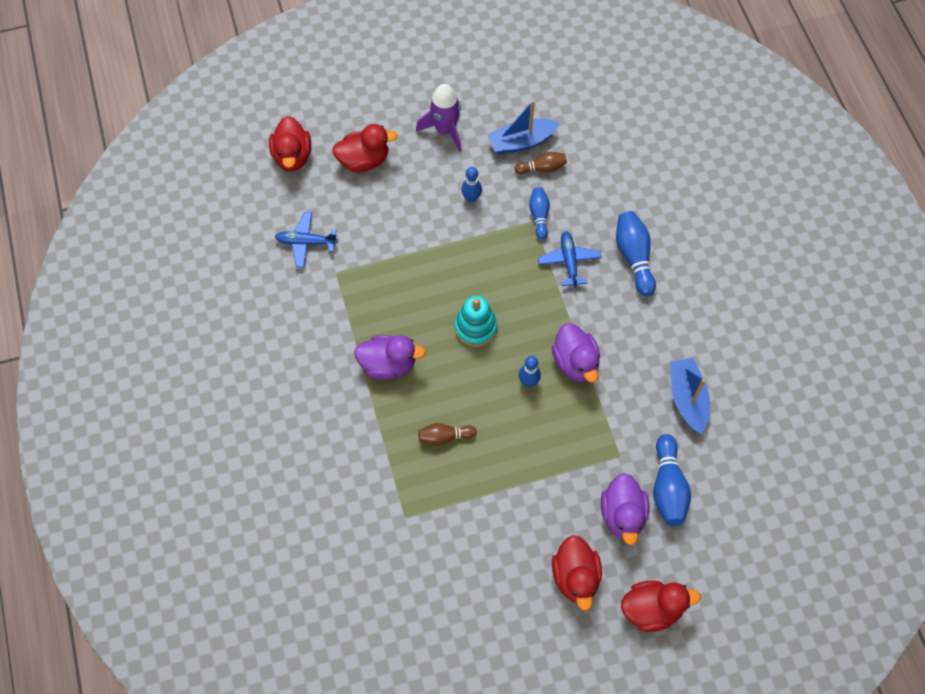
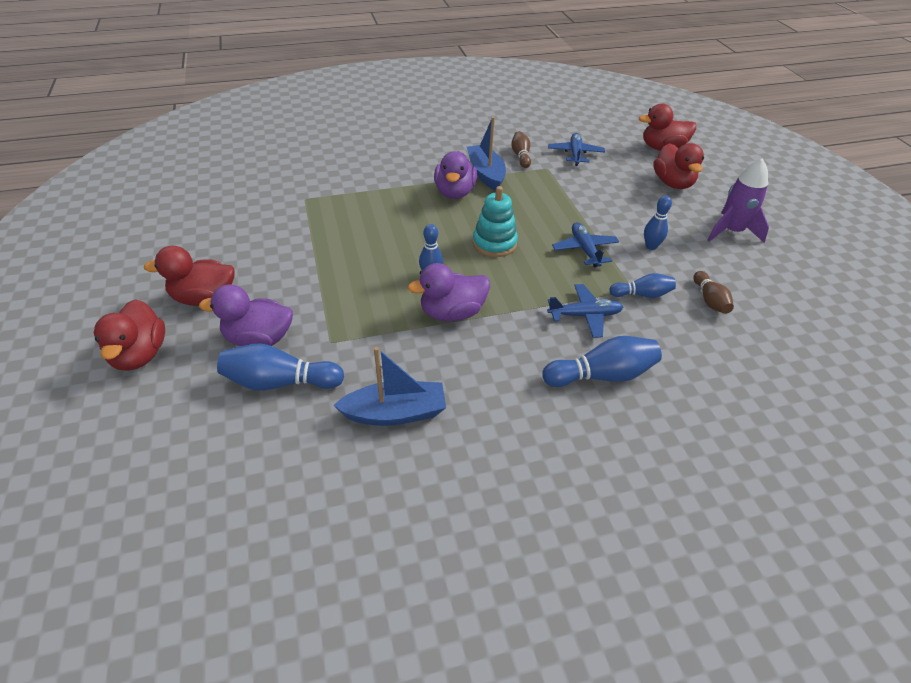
camera: 90 degrees right, 20 degrees down
brown bowling pin [418,423,477,446] -> brown bowling pin moved to [512,131,531,168]
blue boat [488,100,560,154] -> blue boat moved to [467,117,506,191]
none -> blue plane [552,222,619,267]

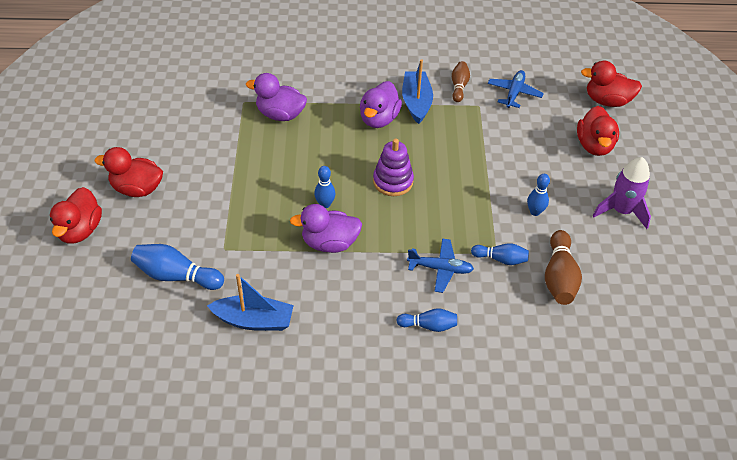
camera: 15 degrees right, 5 degrees up
purple duck [199,284,293,346] -> purple duck moved to [246,73,307,121]
turquoise stacking toy [473,186,518,257] -> purple stacking toy [373,139,414,196]
blue bowling pin [542,336,662,387] -> blue bowling pin [396,308,457,332], size x0.62
blue plane [552,222,619,267] -> none
brown bowling pin [693,271,734,314] -> brown bowling pin [545,230,582,305], size x1.61

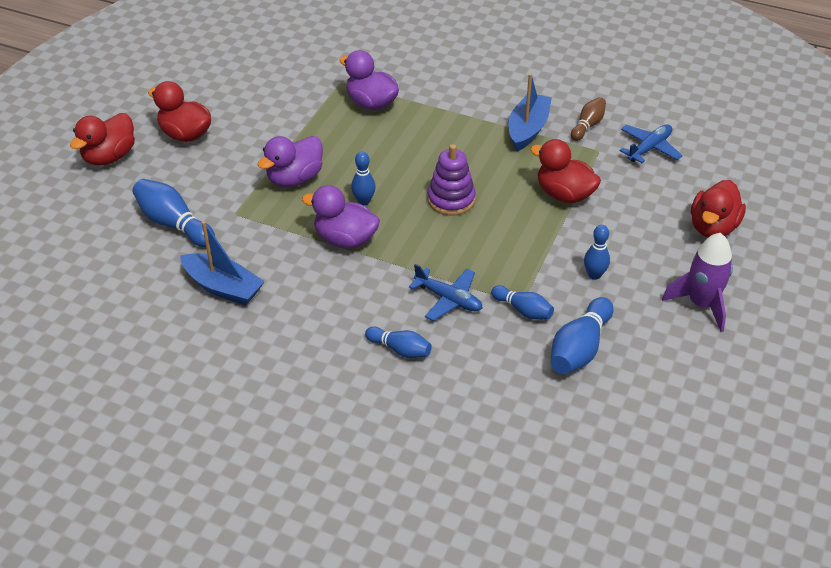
camera: 25 degrees right, 5 degrees down
purple duck [360,81,402,128] -> purple duck moved to [257,136,323,187]
brown bowling pin [545,230,582,305] -> blue bowling pin [551,297,614,374]
red duck [581,61,642,107] -> red duck moved to [530,139,601,203]

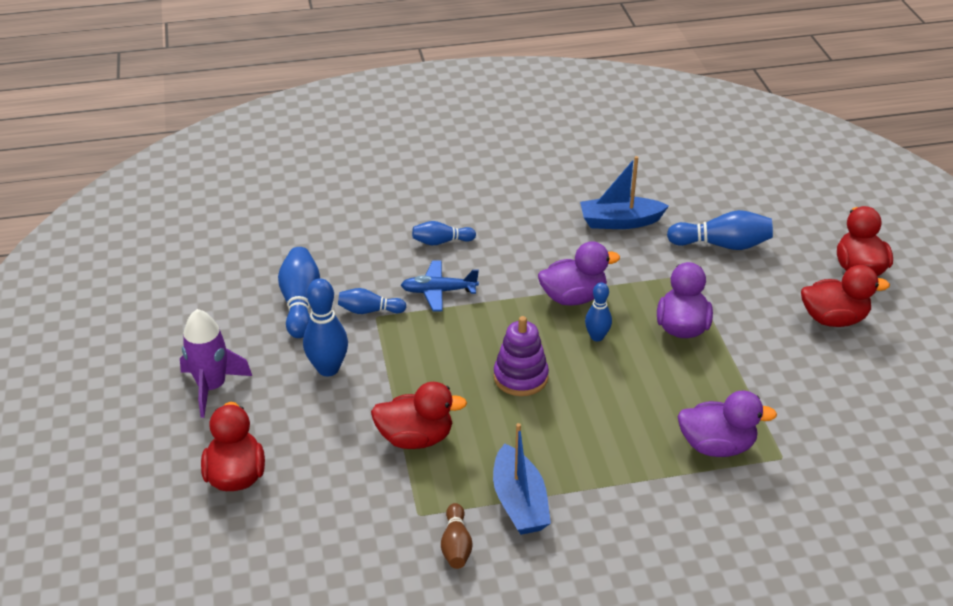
camera: 145 degrees right, 5 degrees down
blue bowling pin [584,225,610,280] -> blue bowling pin [303,278,348,376], size x1.61
blue plane [619,125,683,163] -> none

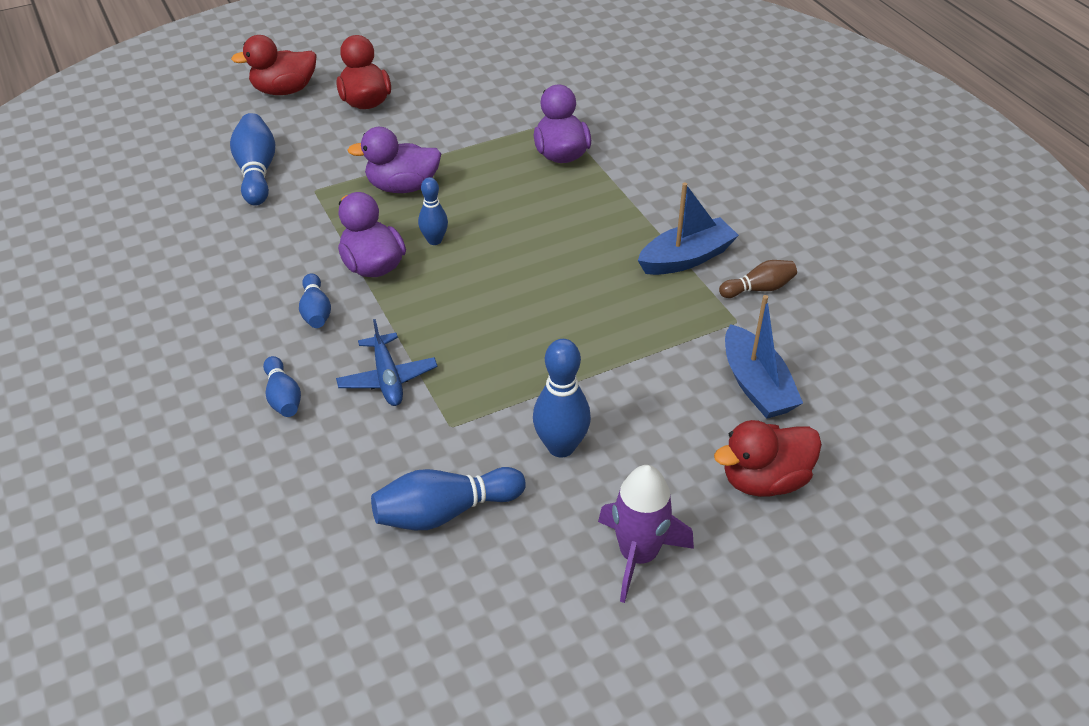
camera: 105 degrees left, 5 degrees up
blue bowling pin [338,288,406,314] -> blue bowling pin moved to [299,273,331,328]
red duck [371,382,467,449] -> none
purple stacking toy [494,316,549,396] -> none
blue boat [580,156,669,229] -> blue boat moved to [725,295,803,419]

